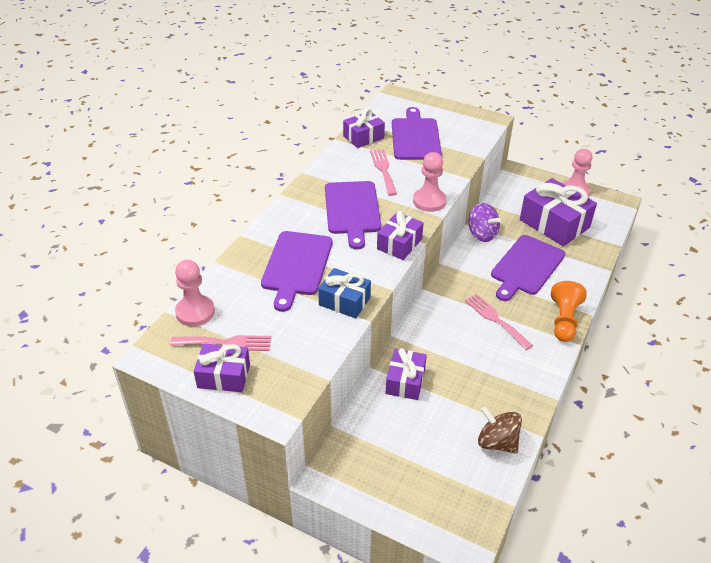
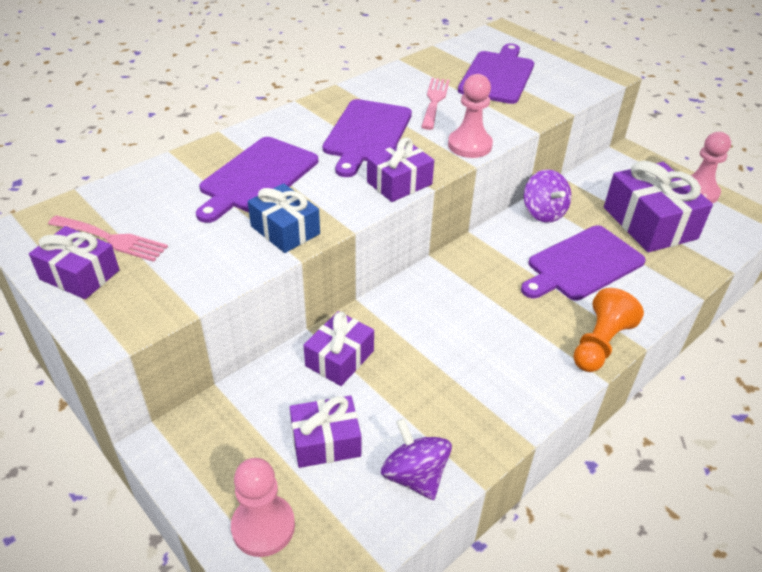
camera: 20 degrees right, 0 degrees up
pink pawn [175,260,215,326] -> pink pawn moved to [231,458,295,557]
purple gift [343,108,385,148] -> purple gift moved to [290,396,361,468]
pink fork [465,294,533,350] -> none
brown spinning top [478,407,522,454] -> purple spinning top [381,418,452,500]

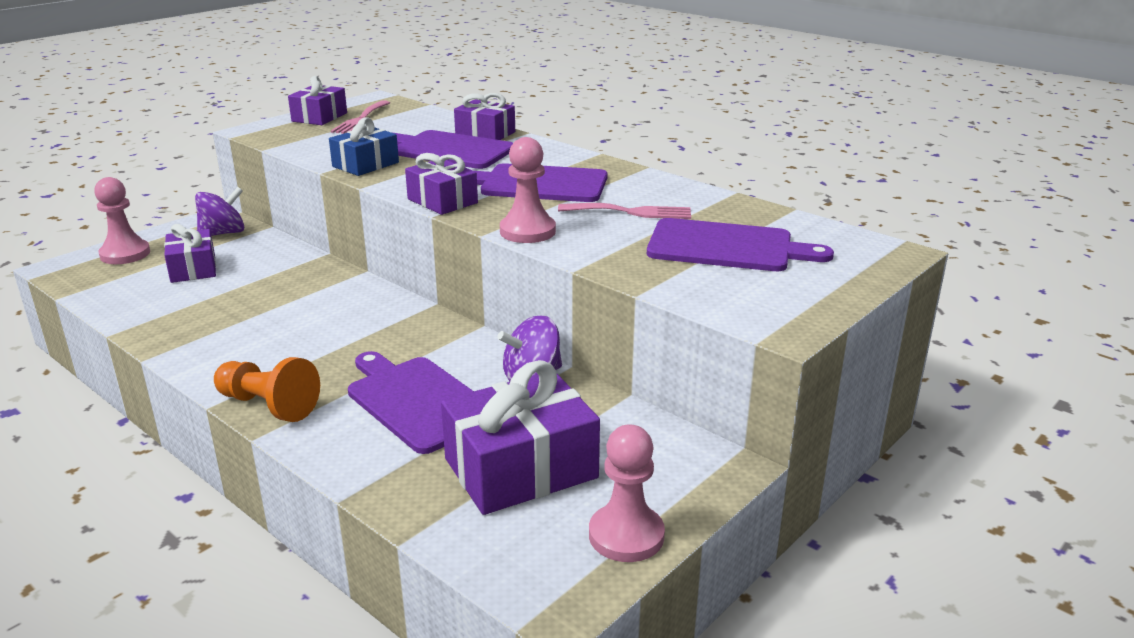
camera: 85 degrees right, 15 degrees down
purple gift [304,311,374,386] -> purple gift moved to [454,93,515,140]
purple spinning top [381,418,452,500] -> purple spinning top moved to [195,187,244,236]

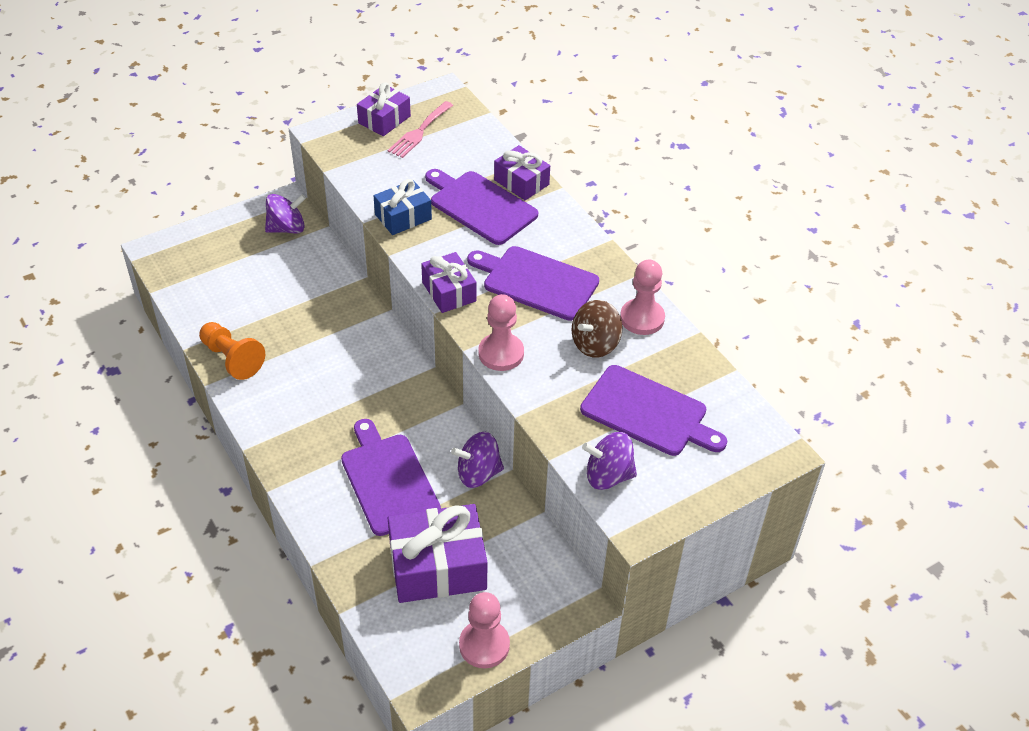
camera: 15 degrees right, 20 degrees up
pink pawn [94,177,150,264] -> pink pawn moved to [620,260,665,335]
purple gift [164,224,216,283] -> none
orange pawn [214,357,320,422] -> orange pawn moved to [199,322,265,380]
pink fork [558,203,691,219] -> brown spinning top [572,300,622,358]
none -> purple spinning top [582,432,637,490]

